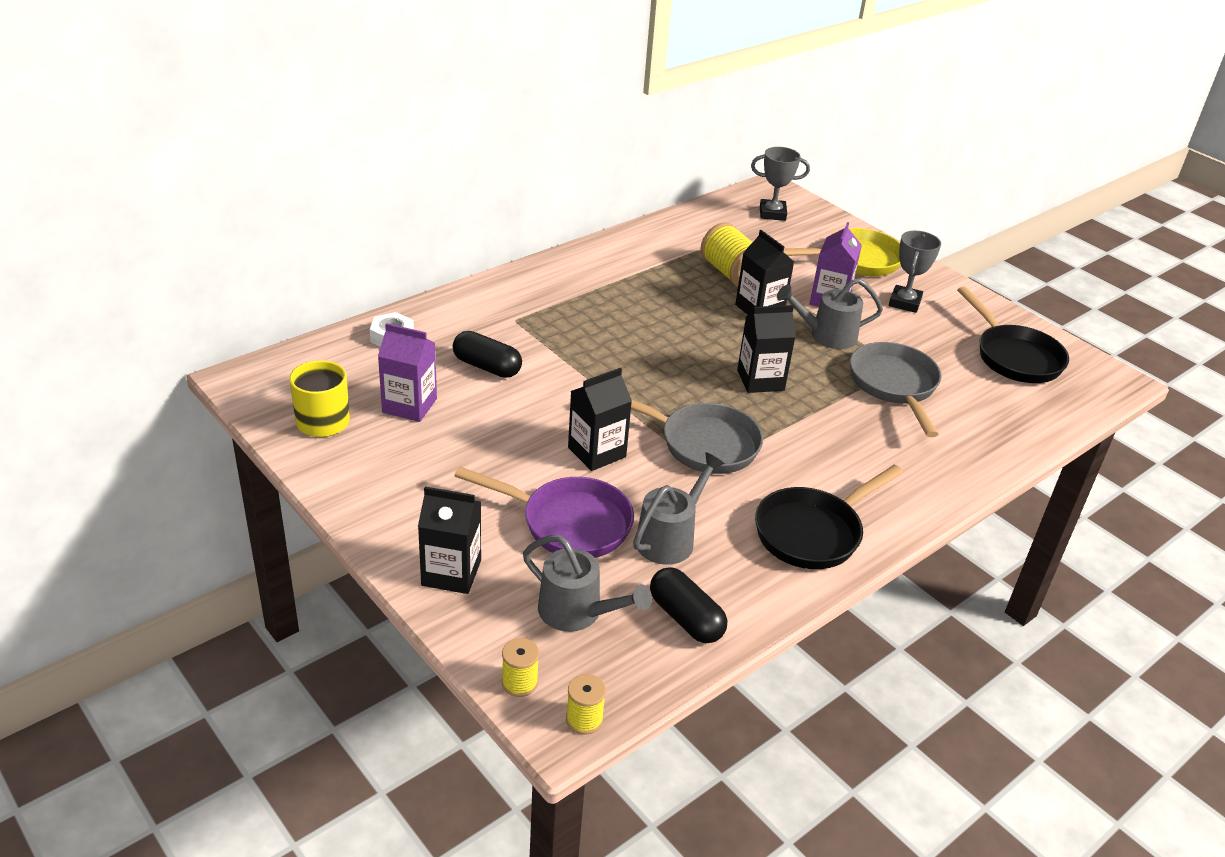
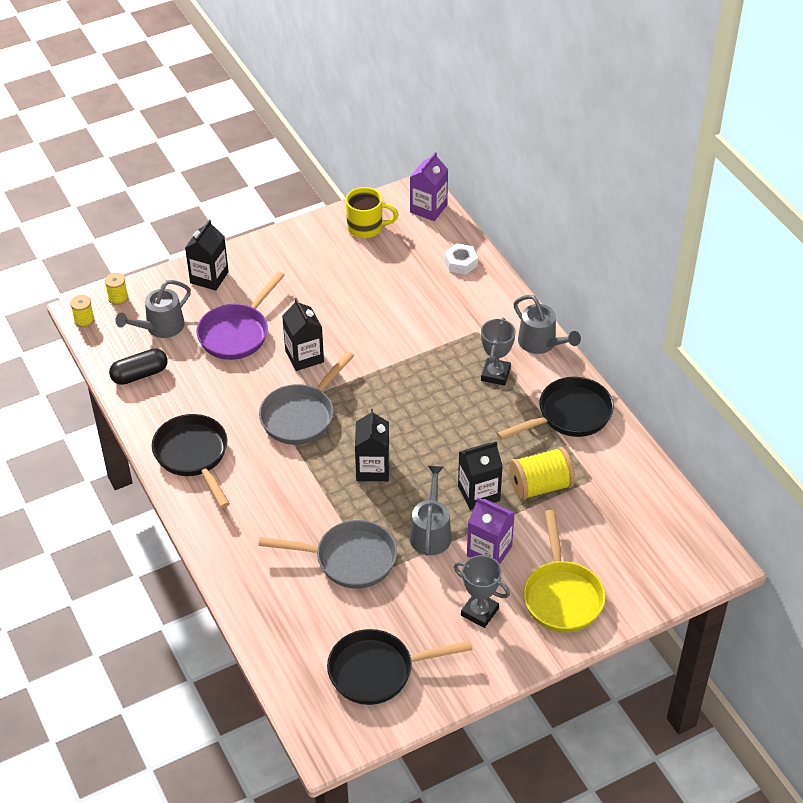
camera: 105 degrees right, 10 degrees up
purple carton [378,323,437,422] -> purple carton moved to [410,152,448,221]
black capsule [453,331,522,378] -> none
grey watering can [633,452,725,565] -> grey watering can moved to [513,295,581,354]
grey trophy [751,147,810,221] -> grey trophy moved to [481,318,516,385]
none -> black pan [497,377,614,440]

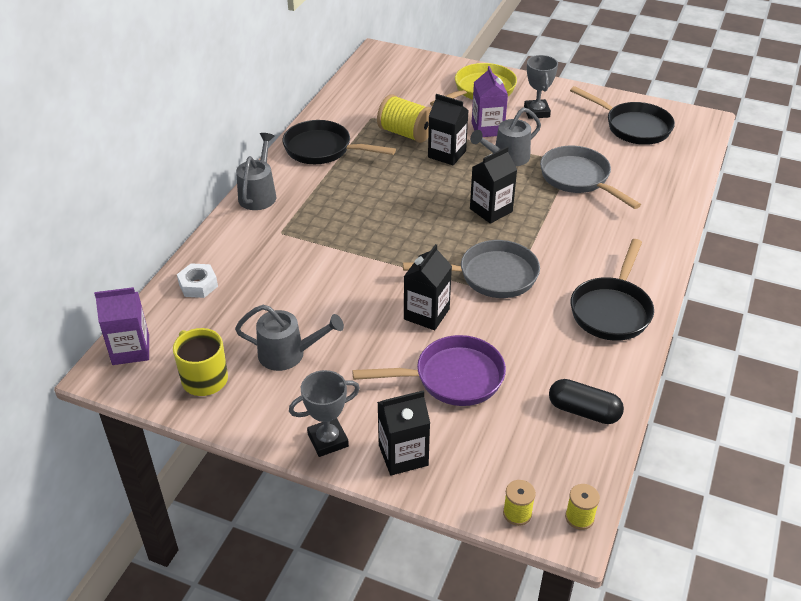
camera: 130 degrees left, 5 degrees down
grey watering can [116,280,191,338] -> grey watering can moved to [235,305,344,371]
grey trophy [481,318,516,385] -> grey trophy moved to [289,370,360,457]

